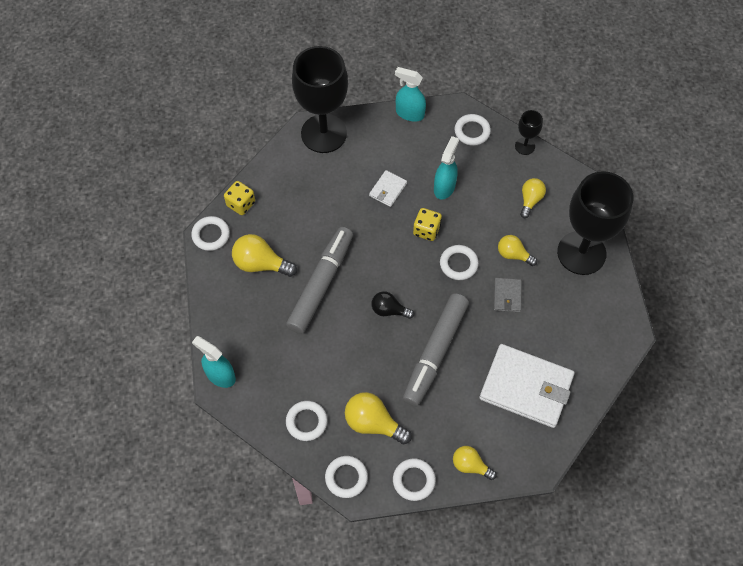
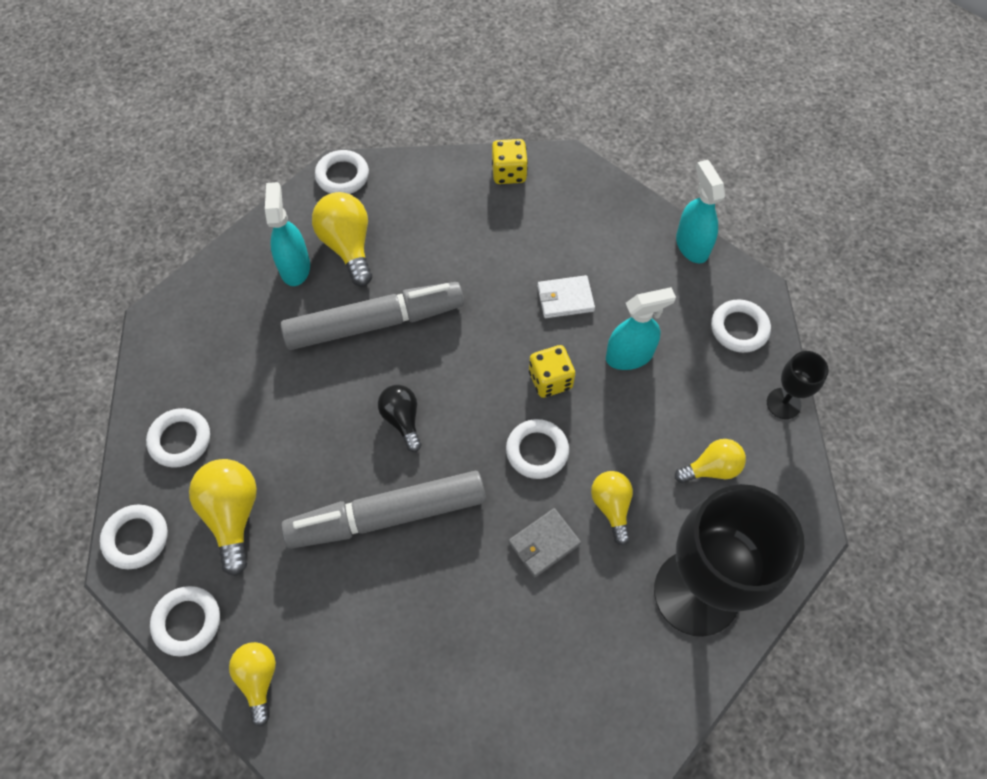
camera: 50 degrees right, 0 degrees up
turquoise spray bottle [192,336,236,388] -> turquoise spray bottle moved to [265,182,310,286]
yellow dice [224,181,255,215] -> yellow dice moved to [492,139,528,184]
black goblet [292,46,348,153] -> none
white wallet [479,344,575,428] -> none

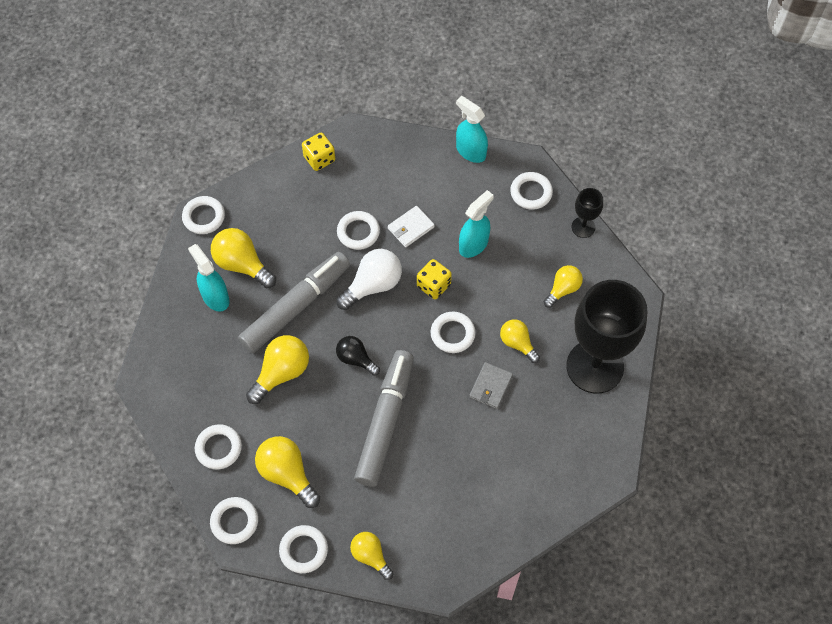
camera: 30 degrees left, 0 degrees up
grey marker [281,471,486,549] -> grey marker turned 150 degrees clockwise [354,350,414,487]
none -> yellow light bulb [246,335,309,404]
none -> white light bulb [336,249,402,310]
none -> white ring [337,211,380,250]

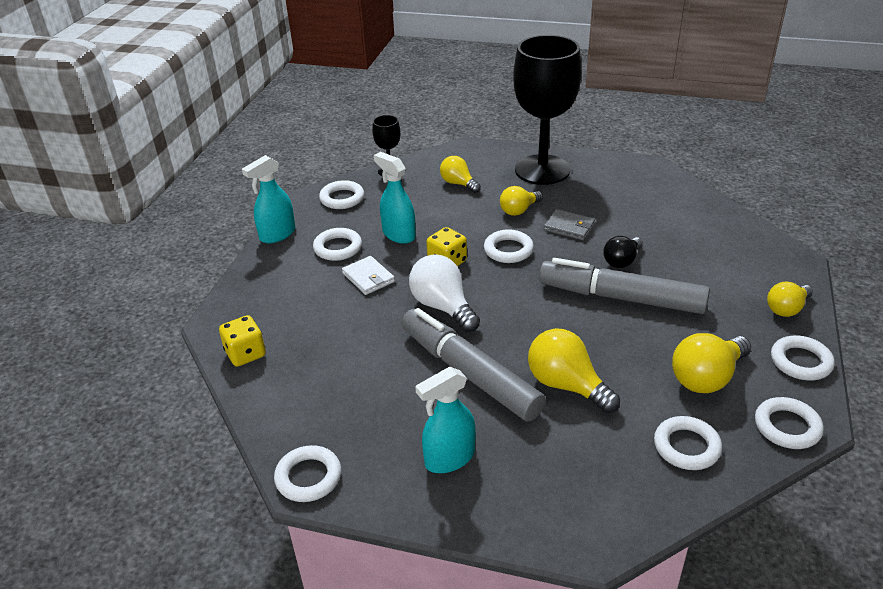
camera: 85 degrees left, 25 degrees down
yellow light bulb [211,228,276,288] -> none
black light bulb [336,336,380,376] -> black light bulb moved to [603,236,643,268]
white ring [337,211,380,250] -> white ring moved to [313,228,362,261]

